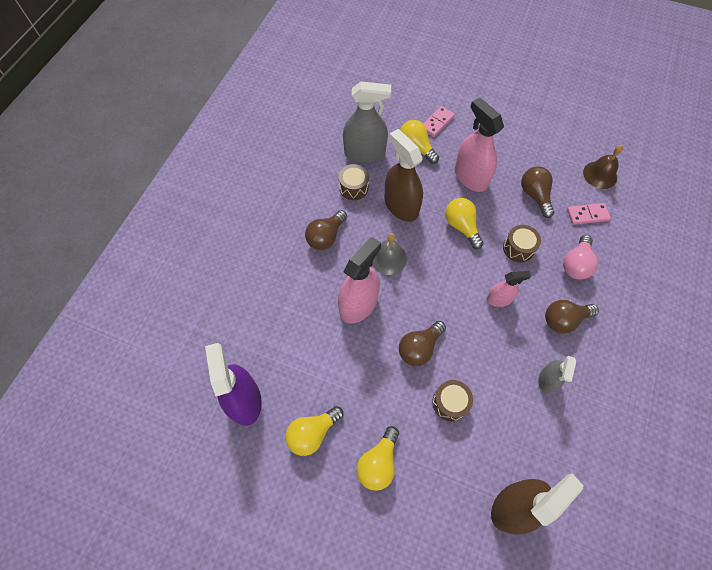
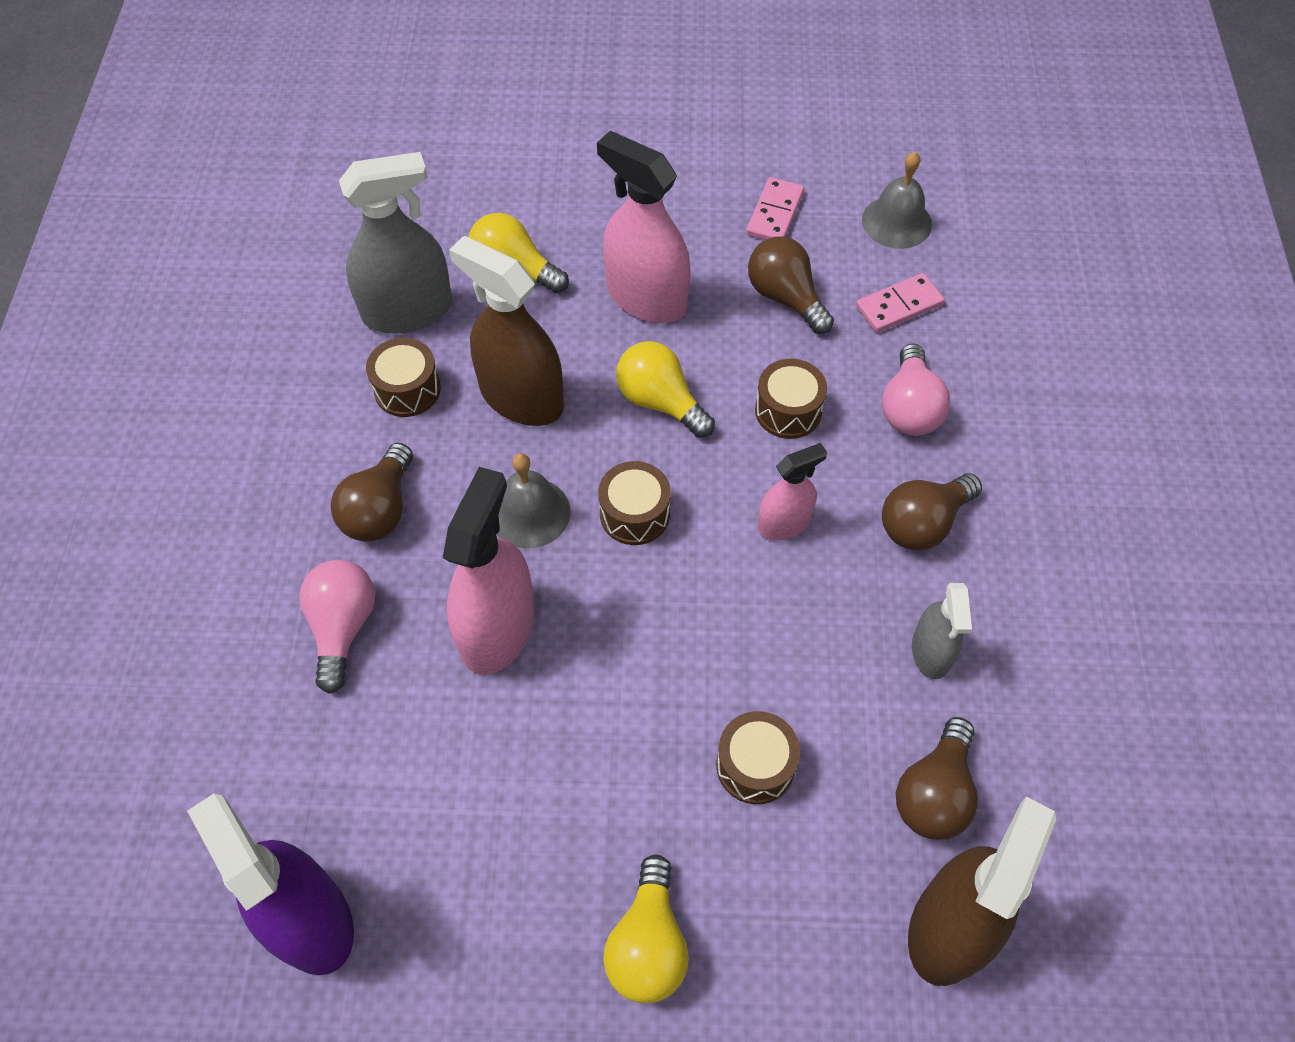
camera: 20 degrees left, 5 degrees down
yellow light bulb [285,406,343,456] -> none
brown light bulb [399,321,446,366] -> brown light bulb moved to [896,717,978,840]
pink domino [423,106,455,137] -> pink domino moved to [746,177,804,240]
brown bell [583,145,623,189] -> grey bell [862,152,932,249]
none -> pink light bulb [299,560,375,694]
none -> brown drum [598,461,671,545]

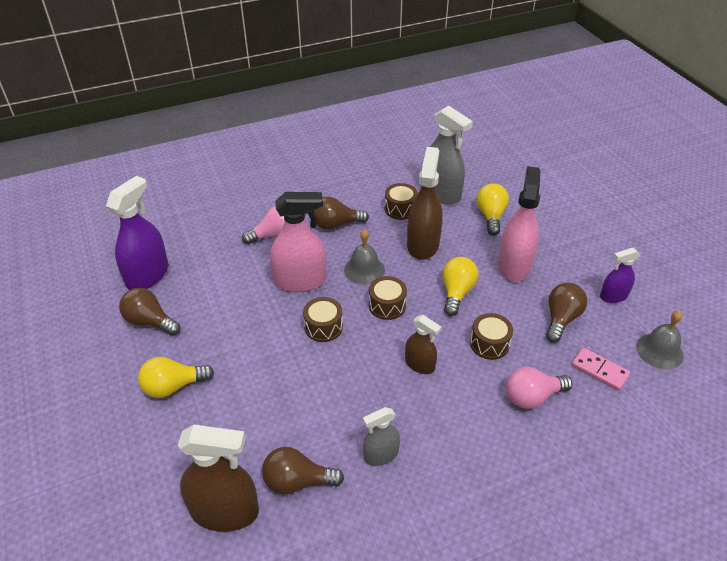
camera: 65 degrees right, 15 degrees down
brown drum [716,711,800,804] -> brown drum moved to [303,297,343,342]
pink domino [746,177,804,240] -> purple spray bottle [600,248,640,303]
pink spray bottle [758,443,827,540] -> brown spray bottle [405,315,442,374]
brown light bulb [882,473,982,551] -> brown light bulb moved to [119,288,180,336]

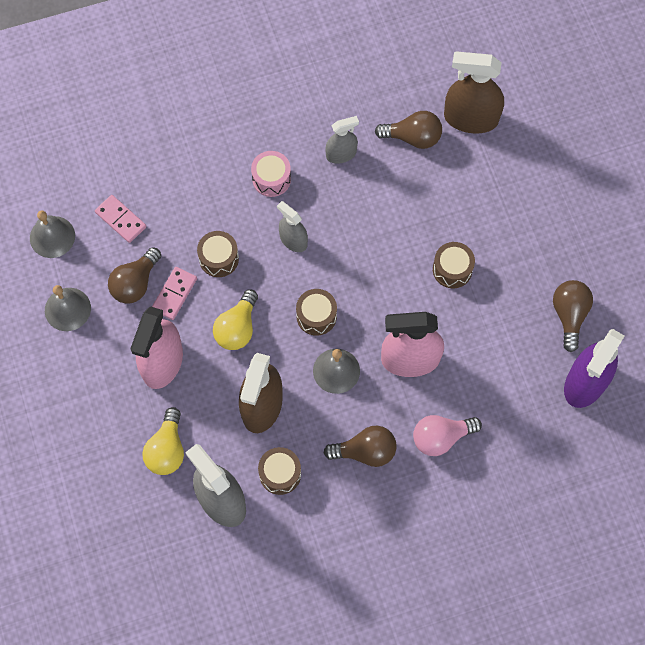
camera: 175 degrees left, 25 degrees up
brown light bulb [119,288,180,336] -> brown light bulb turned 120 degrees counterclockwise [553,280,593,352]
yellow light bulb [138,357,214,398] -> none
brown drum [303,297,343,342] -> brown drum moved to [433,242,475,288]
brown spray bottle [405,315,442,374] -> grey spray bottle [277,201,308,252]
pink light bulb [506,367,573,409] -> none
purple spray bottle [600,248,640,303] -> grey bell [45,285,91,331]
none -> pink domino [152,267,197,320]
none -> pink drum [251,151,291,197]

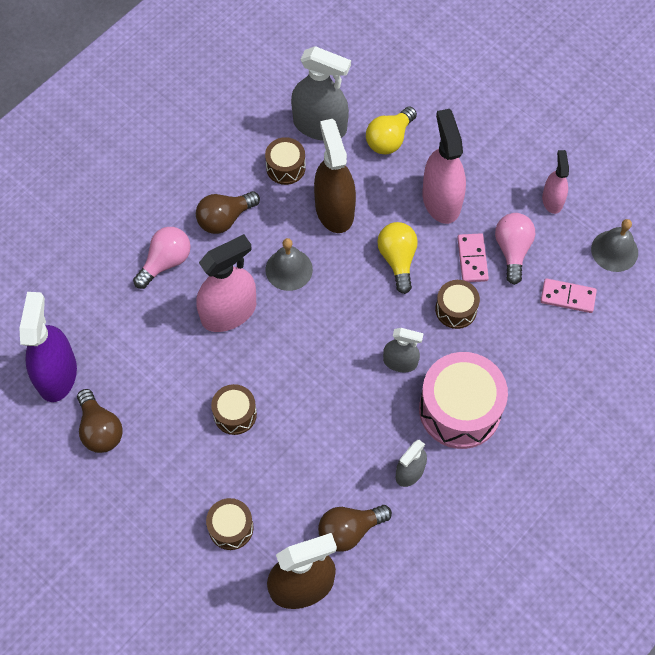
camera: 150 degrees right, 5 degrees down
grey bell [45,285,91,331] -> pink spray bottle [542,150,569,214]
brown light bulb [108,247,161,304] -> pink light bulb [495,213,535,285]
yellow light bulb [142,407,184,475] -> yellow light bulb turned 120 degrees counterclockwise [366,107,417,155]
pink drum [251,151,291,197] -> pink drum [419,352,508,449], size x1.91
brown drum [296,289,337,336] -> brown drum moved to [206,498,253,550]

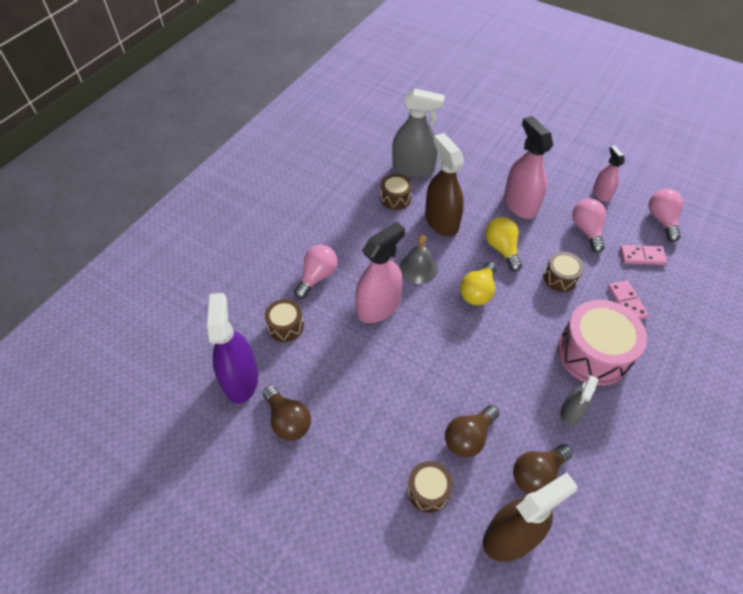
camera: 10 degrees left, 10 degrees down
brown light bulb [196,191,260,234] -> brown light bulb moved to [445,405,499,458]
brown drum [211,384,257,435] -> brown drum moved to [265,299,304,342]
yellow light bulb [366,107,417,155] -> yellow light bulb moved to [460,262,497,305]
grey spray bottle [383,328,424,372] -> none
pink domino [457,233,489,282] -> pink domino moved to [608,281,649,320]
grey bell [591,219,638,272] -> pink light bulb [649,189,683,242]

